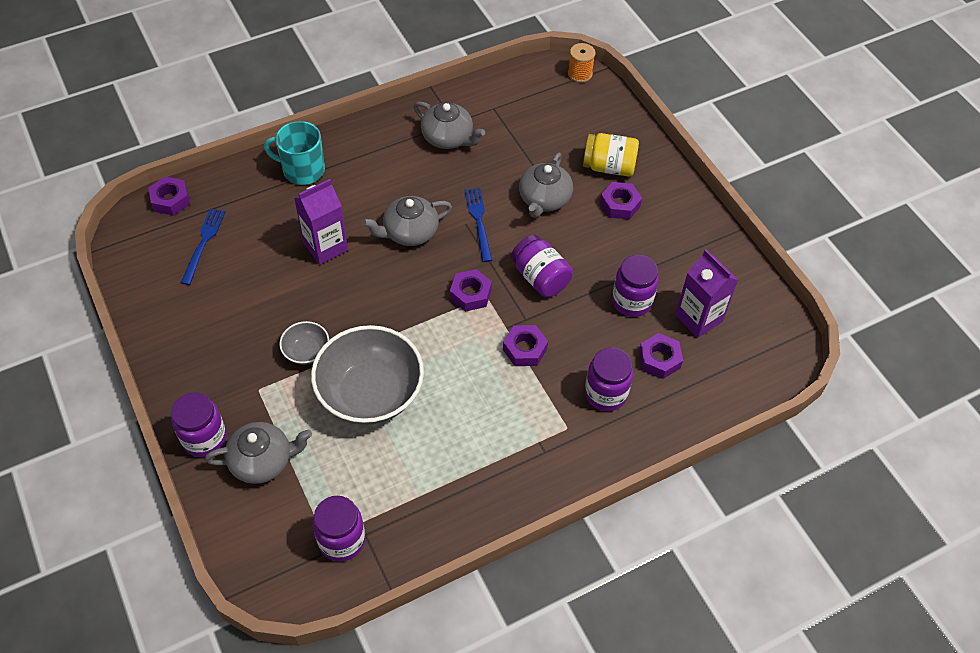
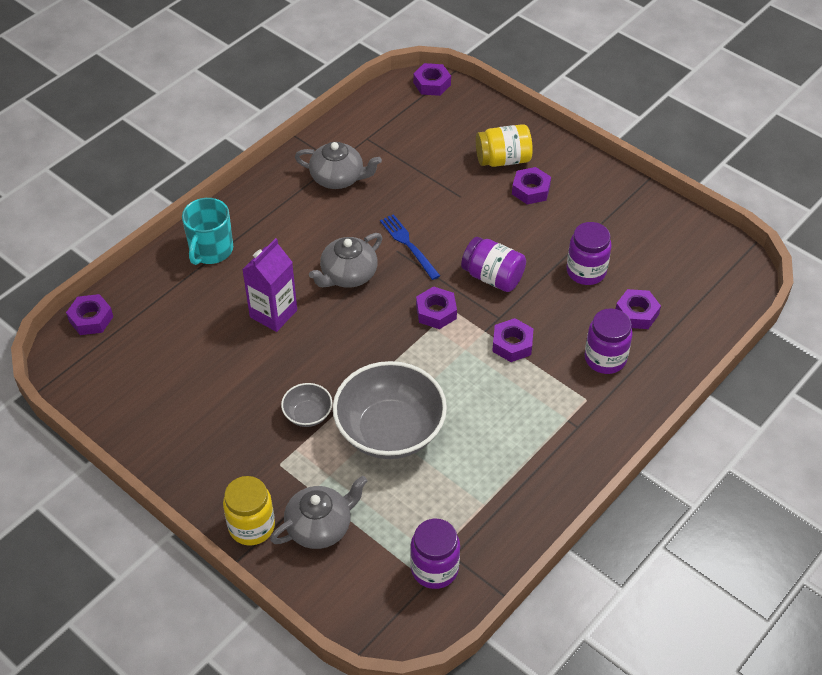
camera: 20 degrees left, 5 degrees down
purple jar [171,392,227,457] -> yellow jar [223,476,275,545]
blue fork [181,208,226,285] -> none
turquoise mug [264,121,325,185] -> turquoise mug turned 60 degrees counterclockwise [182,198,233,265]
grey teapot [519,153,573,218] -> none
orange spool [568,43,595,83] -> purple nut [413,63,451,96]
purple carton [675,249,738,338] -> none

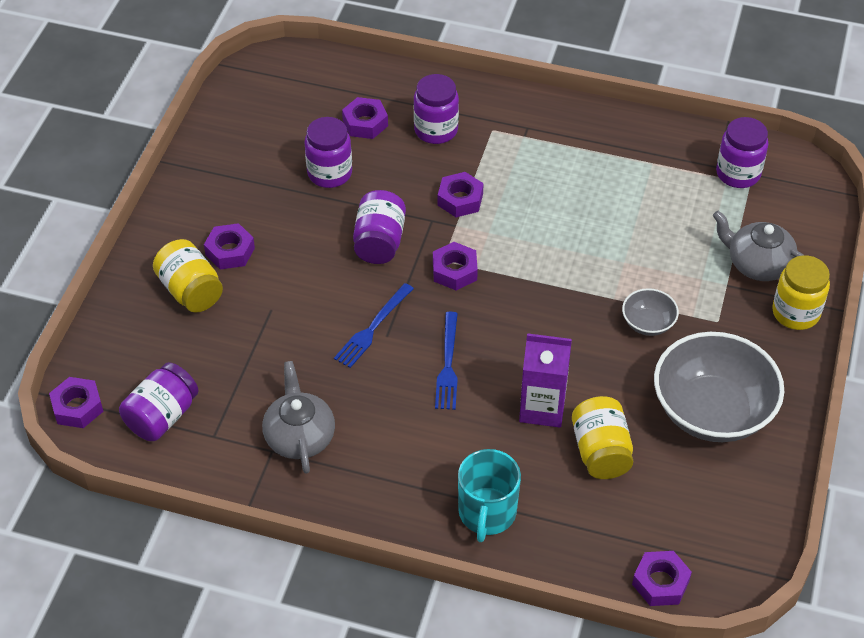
camera: 115 degrees left, 0 degrees up
turquoise mug [182,198,233,265] -> turquoise mug turned 105 degrees clockwise [458,449,521,542]
grey teapot [309,233,382,288] -> blue fork [435,312,458,410]
grey bowl [333,361,447,459] -> grey bowl moved to [654,332,784,442]
none -> purple jar [119,362,198,441]
none -> yellow jar [572,396,633,479]

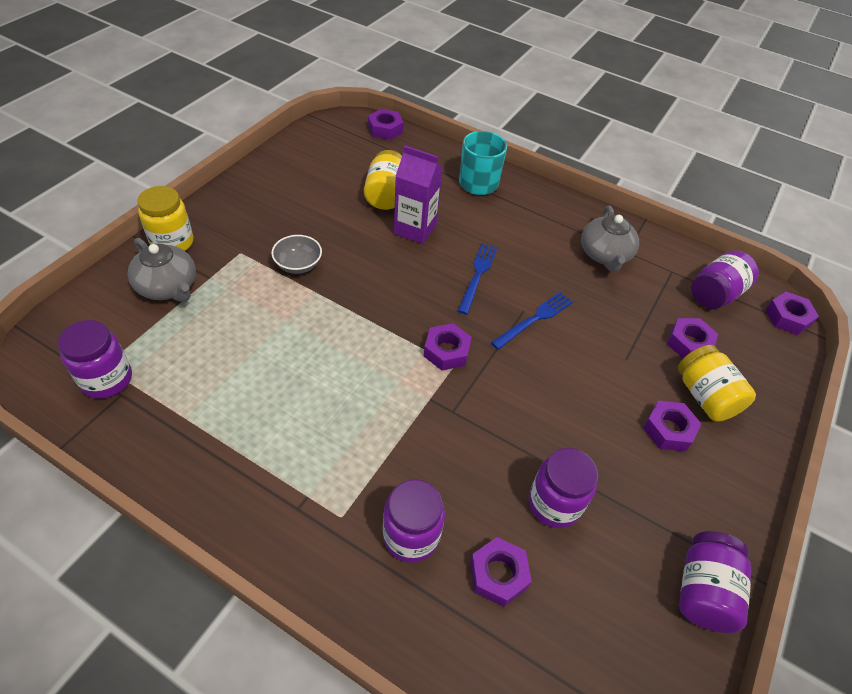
camera: 170 degrees left, 0 degrees up
purple jar [353,190,406,264] -> purple jar moved to [679,531,751,633]
purple nut [438,172,484,217] -> purple nut moved to [667,318,718,358]
grey bowl [654,332,784,442] -> none

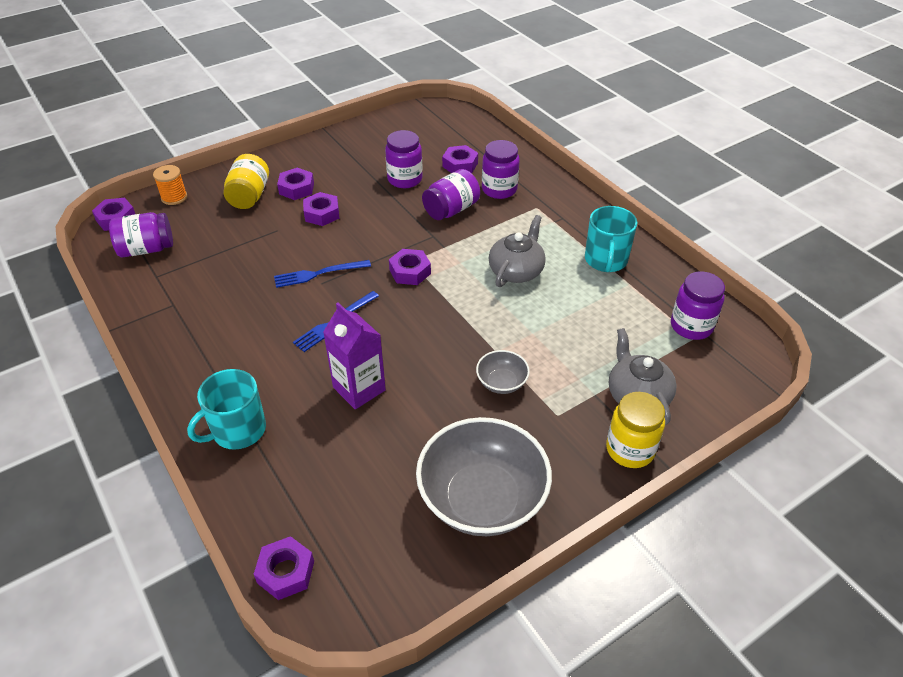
camera: 150 degrees left, 5 degrees down
yellow jar [364,150,402,210] -> none
grey teapot [581,206,639,272] -> grey teapot moved to [489,215,546,287]
purple nut [667,318,718,358] -> purple nut moved to [303,192,339,226]
purple jar [679,531,751,633] -> purple jar moved to [422,169,480,220]
none -> orange spool [153,165,187,205]
none -> grey bowl [416,417,552,536]
none -> turquoise mug [585,206,637,272]

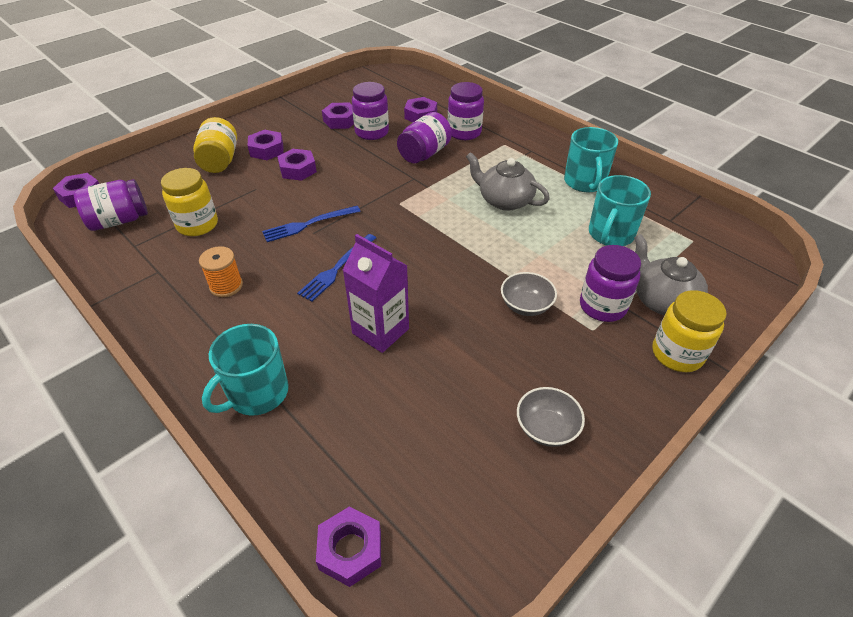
camera: 10 degrees left, 0 degrees up
orange spool [153,165,187,205] -> orange spool moved to [199,246,243,297]
purple nut [389,249,431,285] -> purple nut moved to [322,103,354,129]
grey bowl [416,417,552,536] -> grey bowl [517,387,585,447], size x0.46
grey teapot [489,215,546,287] -> grey teapot turned 75 degrees counterclockwise [466,152,550,211]
purple jar [671,271,725,340] -> purple jar moved to [580,245,641,322]
none -> yellow jar [161,168,218,236]
none -> turquoise mug [589,175,651,246]

